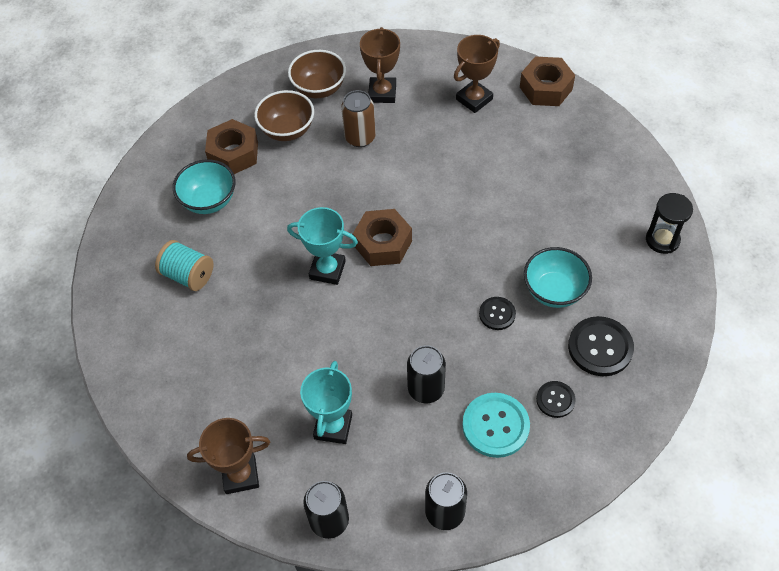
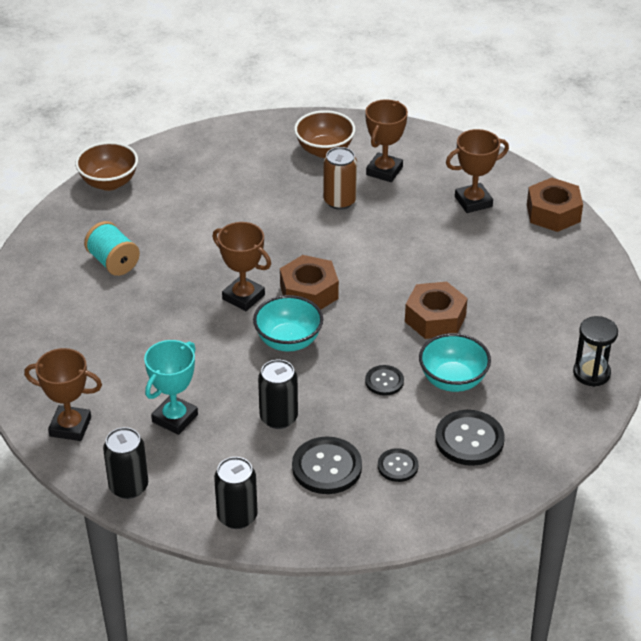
camera: 20 degrees right, 15 degrees down
turquoise bowl [173,159,236,214] -> turquoise bowl moved to [253,295,323,352]
brown nut [205,119,258,174] -> brown nut moved to [405,282,468,339]
brown bowl [254,90,314,141] -> brown bowl moved to [75,142,138,191]
turquoise trophy [287,207,358,285] -> brown trophy [213,222,271,311]
turquoise button [462,393,530,458] -> black button [292,436,362,494]

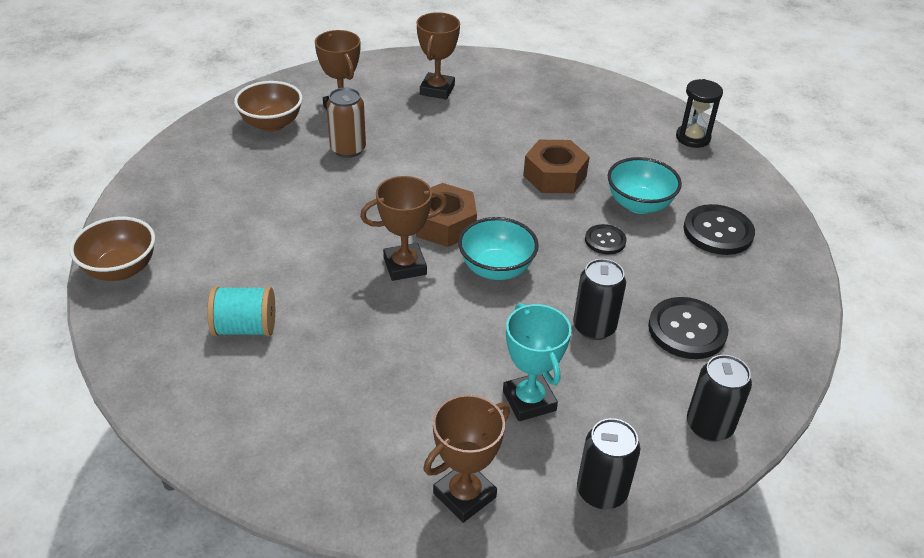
camera: 55 degrees left, 0 degrees up
black button [378,448,418,482] -> none
brown nut [527,178,583,232] -> none

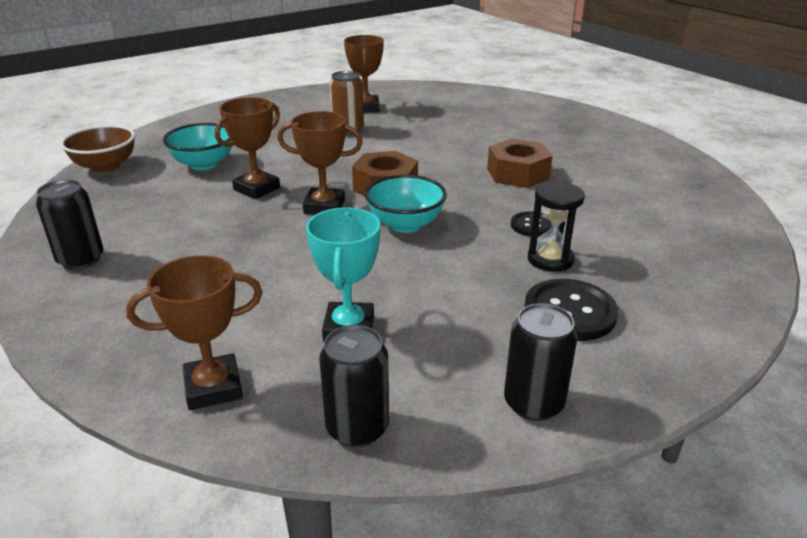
camera: 25 degrees right, 10 degrees down
turquoise spool [207,286,275,336] -> none
brown bowl [234,81,303,132] -> none
brown trophy [417,12,460,100] -> brown trophy moved to [215,97,280,199]
black can [573,259,626,340] -> black can moved to [36,179,104,270]
turquoise bowl [608,157,682,214] -> turquoise bowl moved to [163,123,232,170]
black hourglass [676,79,723,148] -> black hourglass moved to [528,182,585,272]
black button [683,204,755,255] -> none

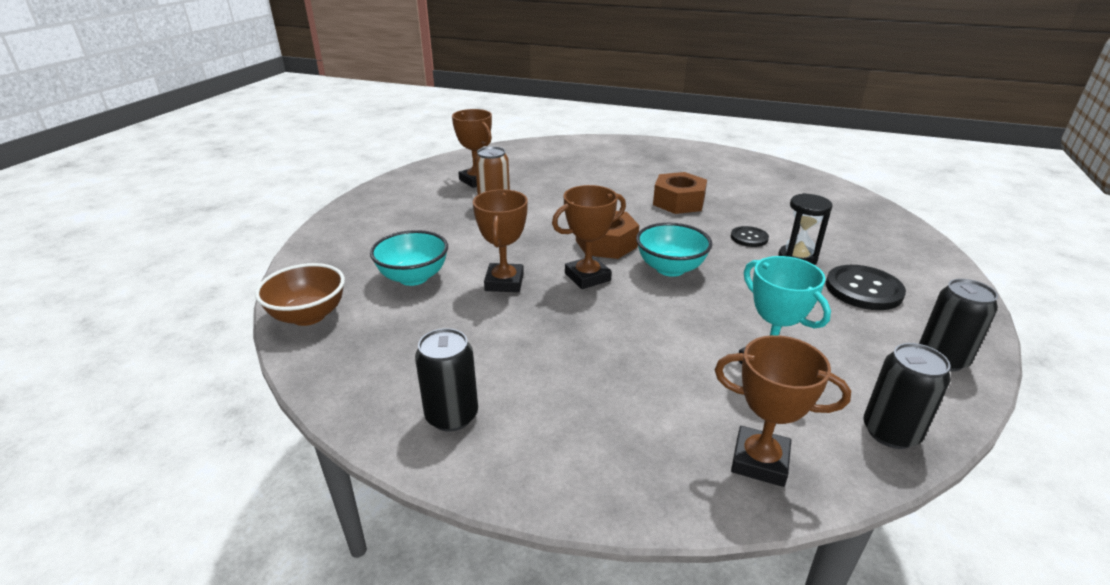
camera: 35 degrees left, 0 degrees up
brown trophy [126,255,263,410] -> brown trophy turned 75 degrees clockwise [715,335,851,487]

